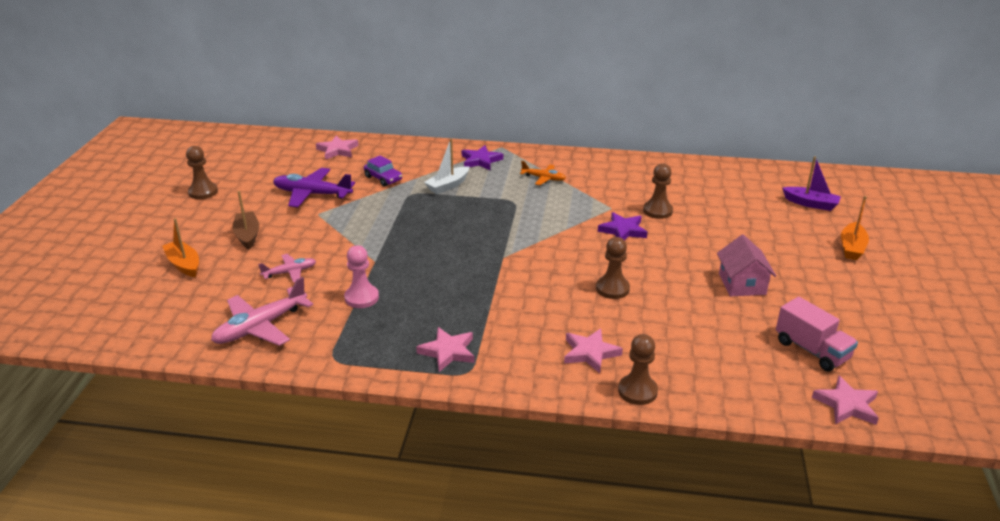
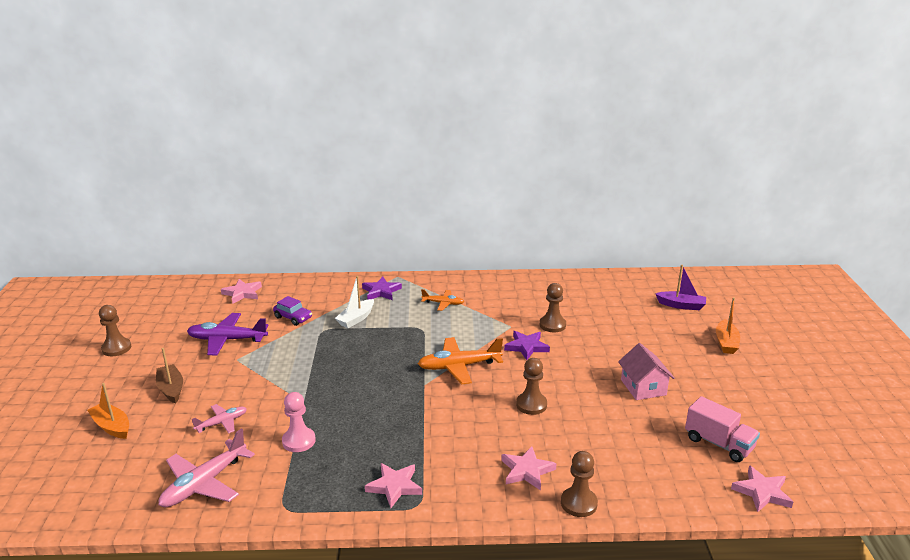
camera: 10 degrees left, 5 degrees down
none -> orange plane [418,337,503,384]

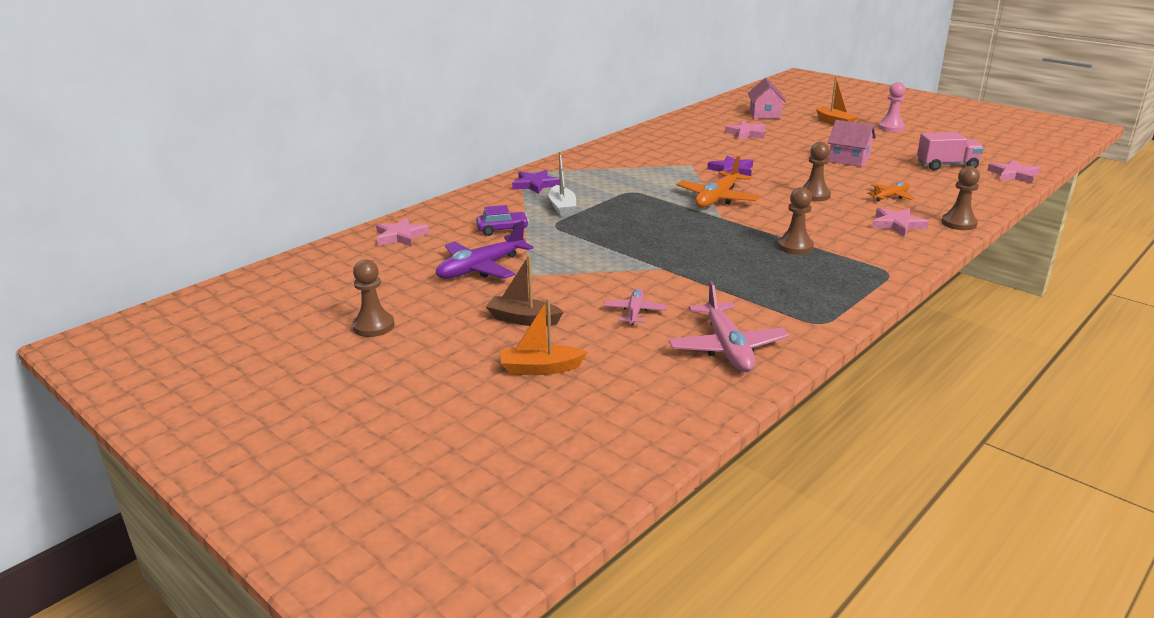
camera: 45 degrees left, 0 degrees up
pink pawn [282,392,316,452] -> pink pawn moved to [878,82,906,132]
pink star [365,463,422,508] -> pink star moved to [725,121,766,140]
orange plane [421,289,464,311] -> orange plane moved to [867,182,915,201]
brown pawn [540,283,566,332] -> brown pawn moved to [778,187,814,254]
purple boat [655,265,706,310] -> pink house [748,78,786,119]

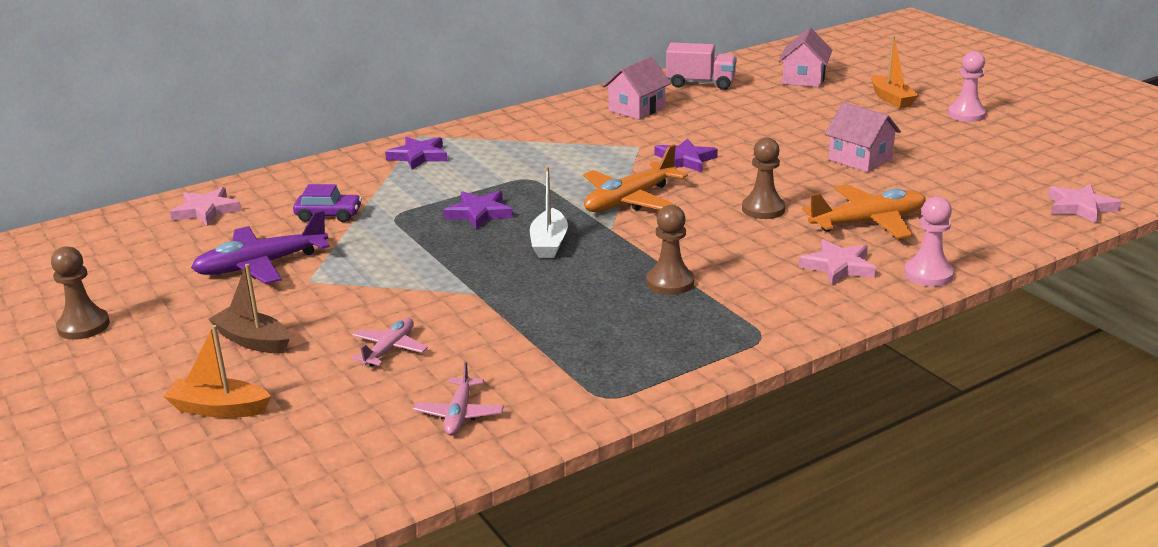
camera: 15 degrees right, 0 degrees up
white boat [548,152,576,217] -> white boat moved to [530,166,568,258]
pink plane [669,281,789,372] -> pink plane [413,361,504,436], size x0.57
pink star [725,121,766,140] -> none
orange plane [867,182,915,201] -> orange plane [802,184,926,239], size x1.74
pink truck [917,132,984,171] -> pink truck moved to [666,42,737,90]
brown pawn [941,166,980,230] -> pink pawn [904,196,954,287]
none -> purple star [443,191,513,230]
none -> pink house [603,56,671,120]

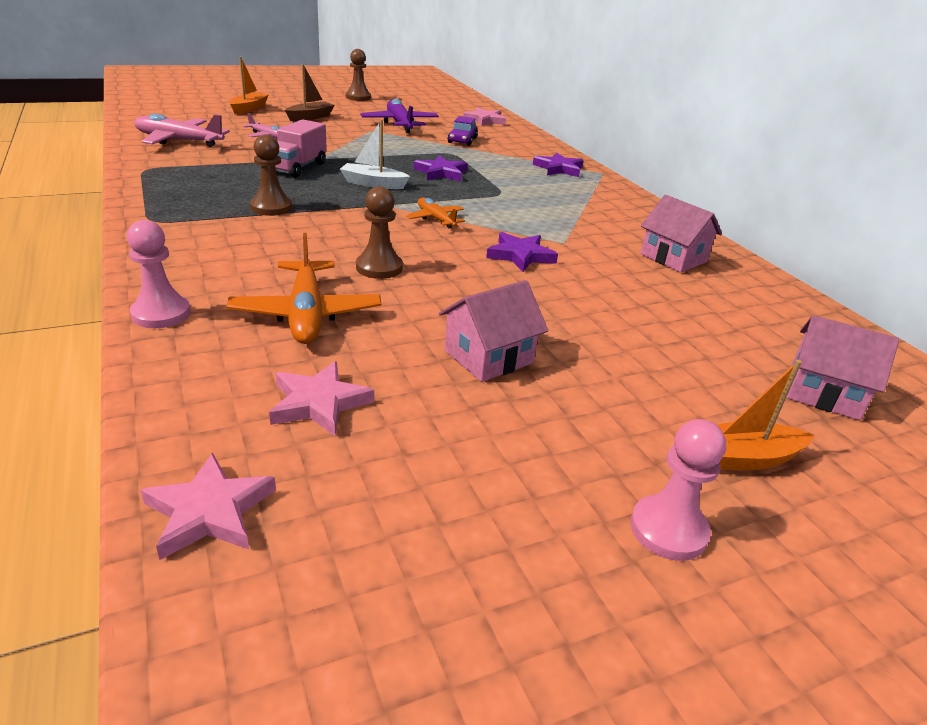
camera: 95 degrees right, 5 degrees up
pink plane [413,361,504,436] -> pink plane [134,114,230,147], size x1.74
orange plane [583,144,688,212] -> orange plane [406,198,465,229], size x0.57
pink truck [666,42,737,90] -> pink truck moved to [275,119,327,178]
pink star [799,239,877,285] -> pink star moved to [269,361,374,436]

